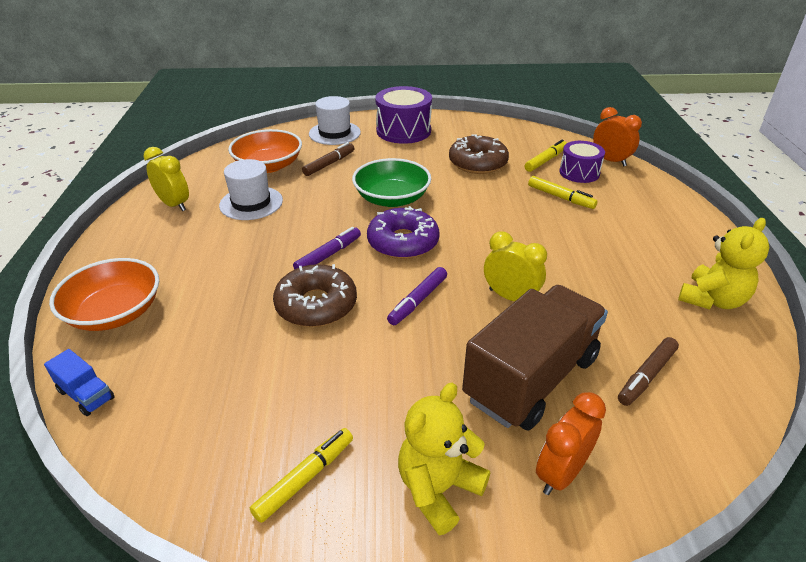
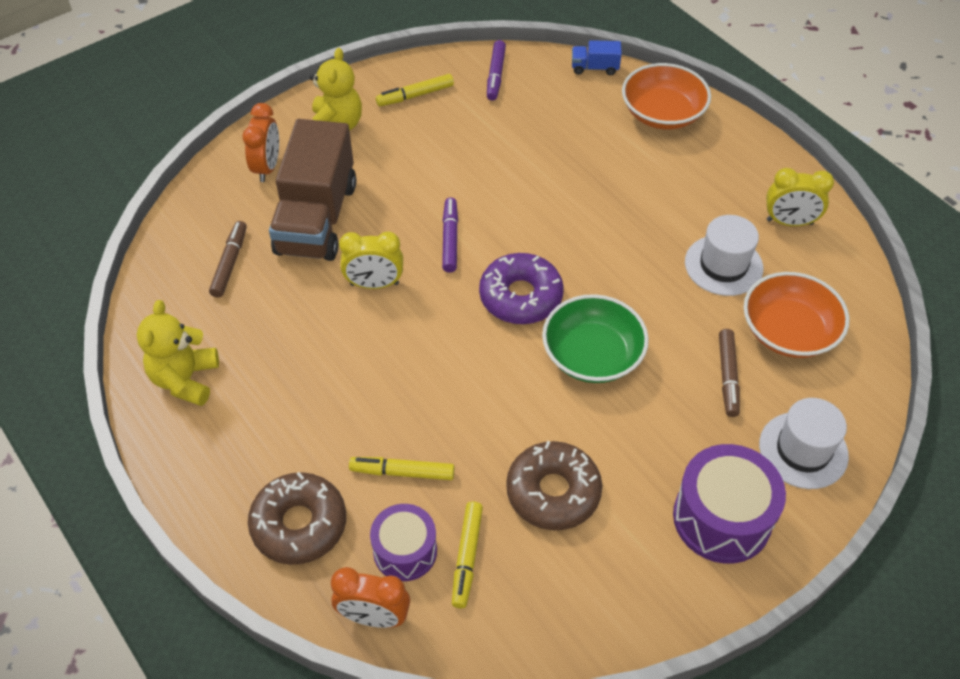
camera: 145 degrees right, 15 degrees up
yellow marker [250,428,353,523] -> yellow marker turned 60 degrees clockwise [376,74,454,106]
brown donut [273,264,357,327] -> brown donut moved to [248,472,346,565]
purple marker [293,227,361,270] -> purple marker moved to [487,40,506,100]

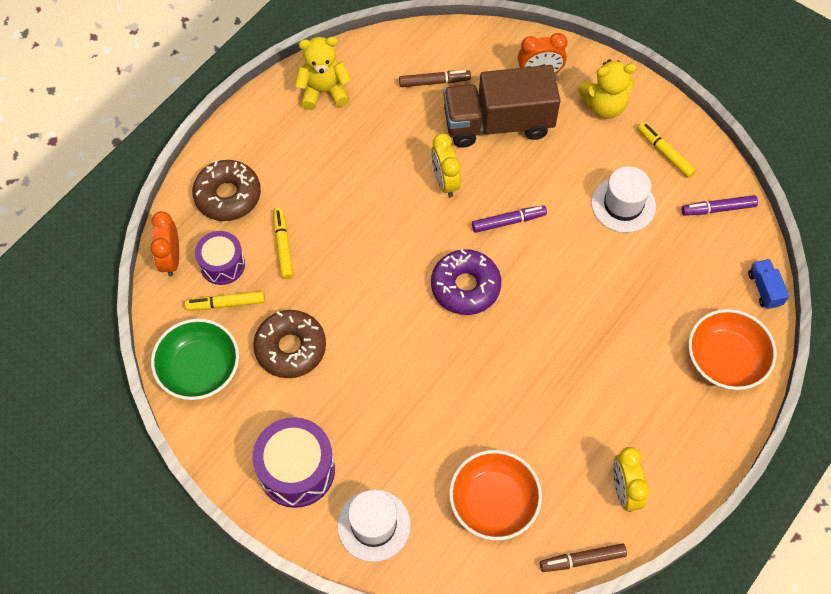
camera: 75 degrees right, 10 degrees up
green bowl [542,294,649,383] -> green bowl moved to [151,318,239,400]
white hat [685,215,763,296] -> white hat moved to [591,166,656,233]
brown marker [719,329,740,417] -> brown marker moved to [540,543,627,572]

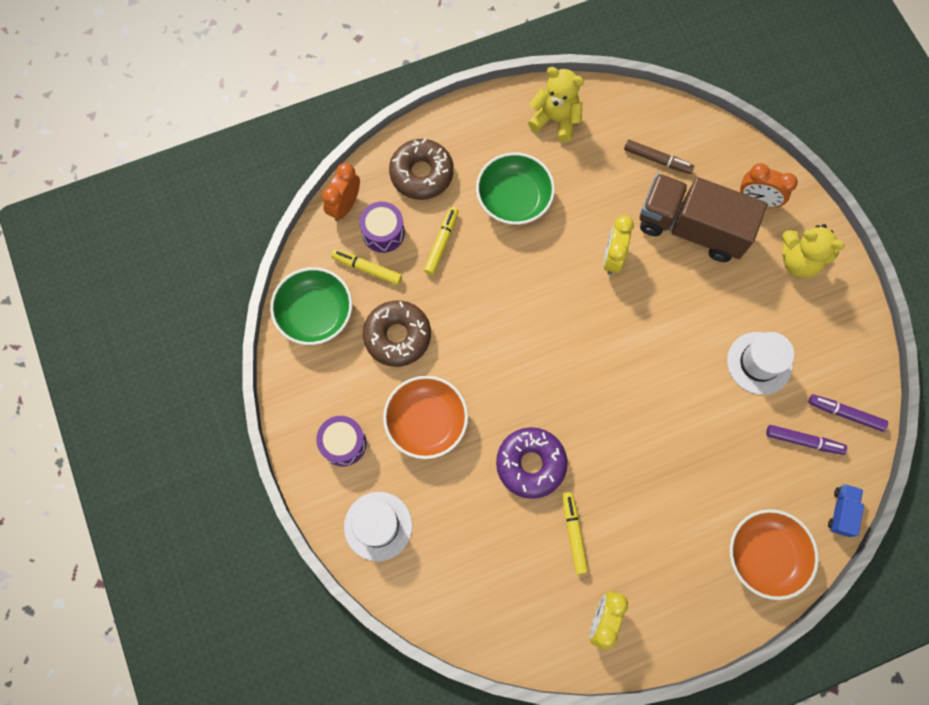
camera: 30 degrees right, 10 degrees up
purple drum [253,417,335,508] -> purple drum [316,416,366,467], size x0.64
purple donut [431,249,501,315] -> purple donut moved to [496,427,568,499]
orange bowl [449,450,542,540] -> orange bowl moved to [383,376,468,459]
purple marker [472,205,547,233] -> purple marker moved to [766,425,847,455]
brown marker [540,543,627,572] -> none
yellow marker [637,122,696,178] -> yellow marker moved to [562,492,588,574]
none -> green bowl [476,153,555,225]

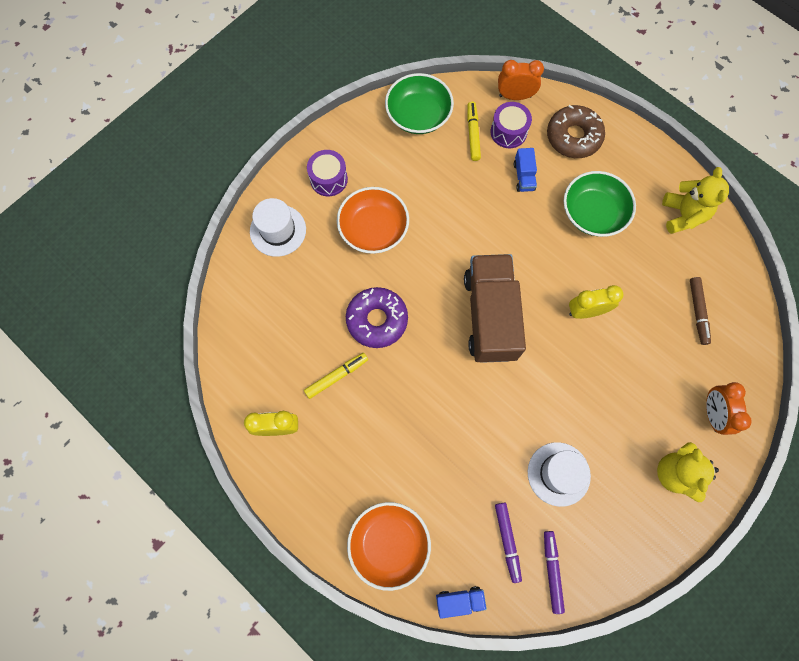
camera: 65 degrees right, 0 degrees up
brown donut [363,300,431,367] -> none
yellow marker [424,207,459,275] -> blue truck [514,148,537,192]
brown truck [640,173,767,262] -> brown truck moved to [464,254,526,363]

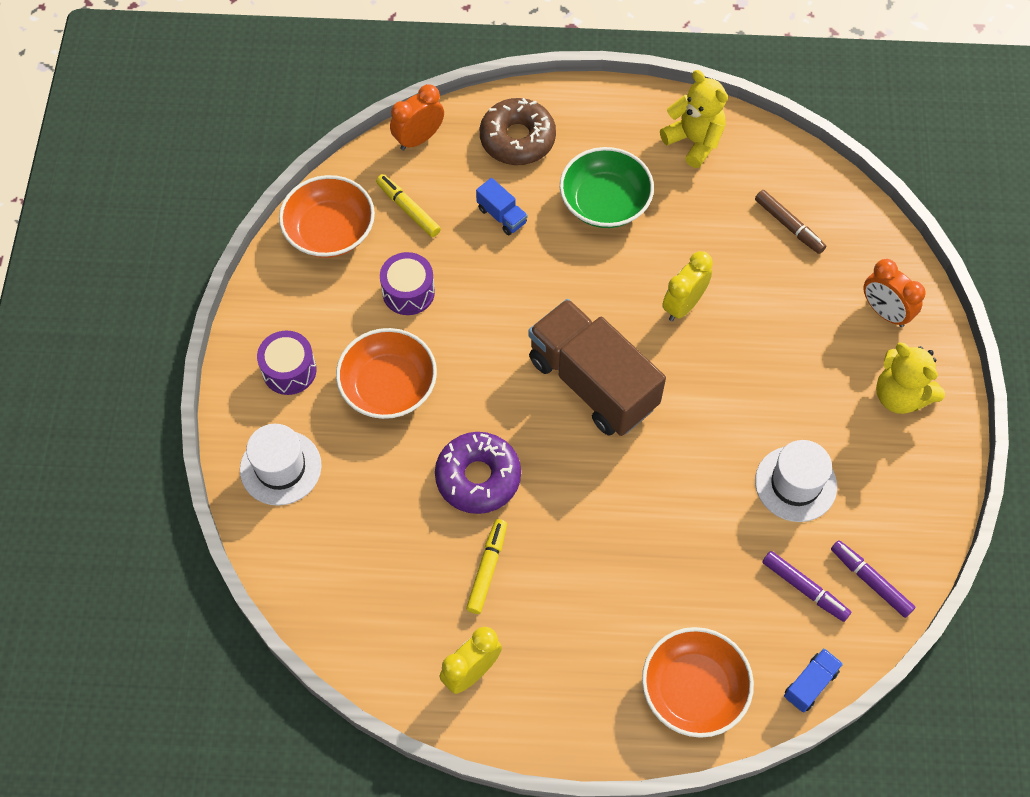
camera: 40 degrees left, 10 degrees down
green bowl [385,73,454,134] -> orange bowl [279,175,375,258]
purple drum [491,102,532,148] -> purple drum moved to [380,252,435,315]

